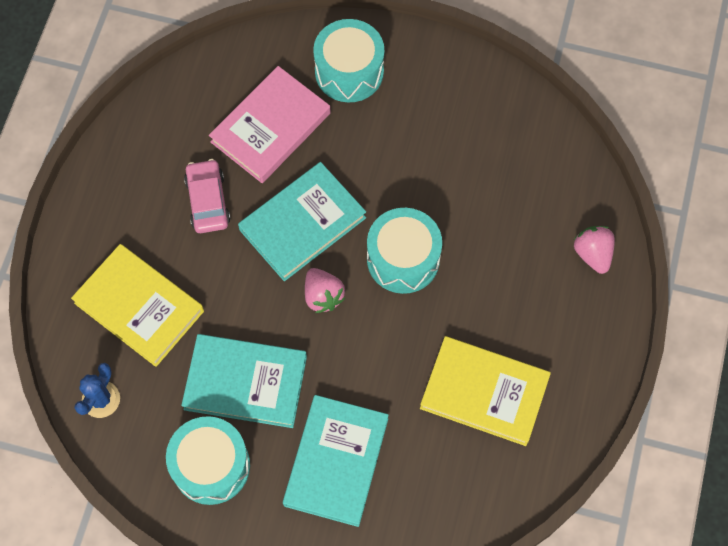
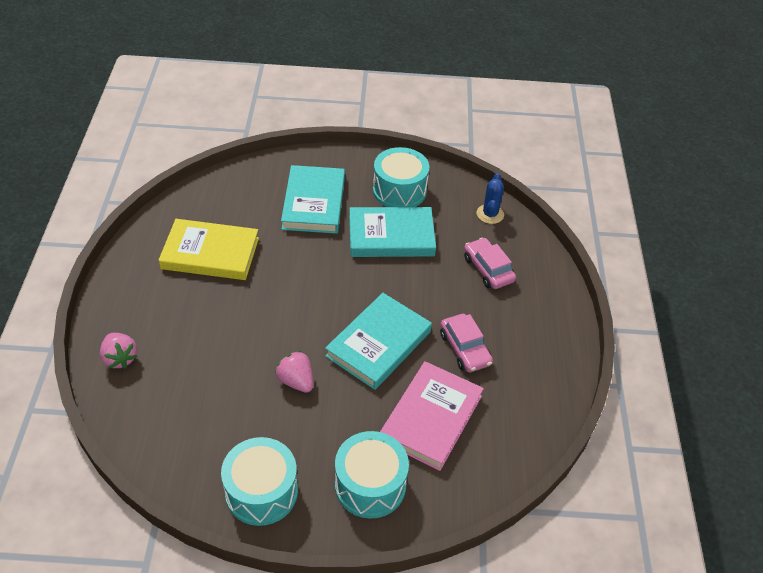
camera: 165 degrees right, 20 degrees down
yellow book [71,244,204,367] -> pink car [464,237,516,289]
pink strawberry [305,268,345,313] -> pink strawberry moved to [275,351,313,393]
turquoise drum [367,208,442,294] -> turquoise drum moved to [221,437,298,526]

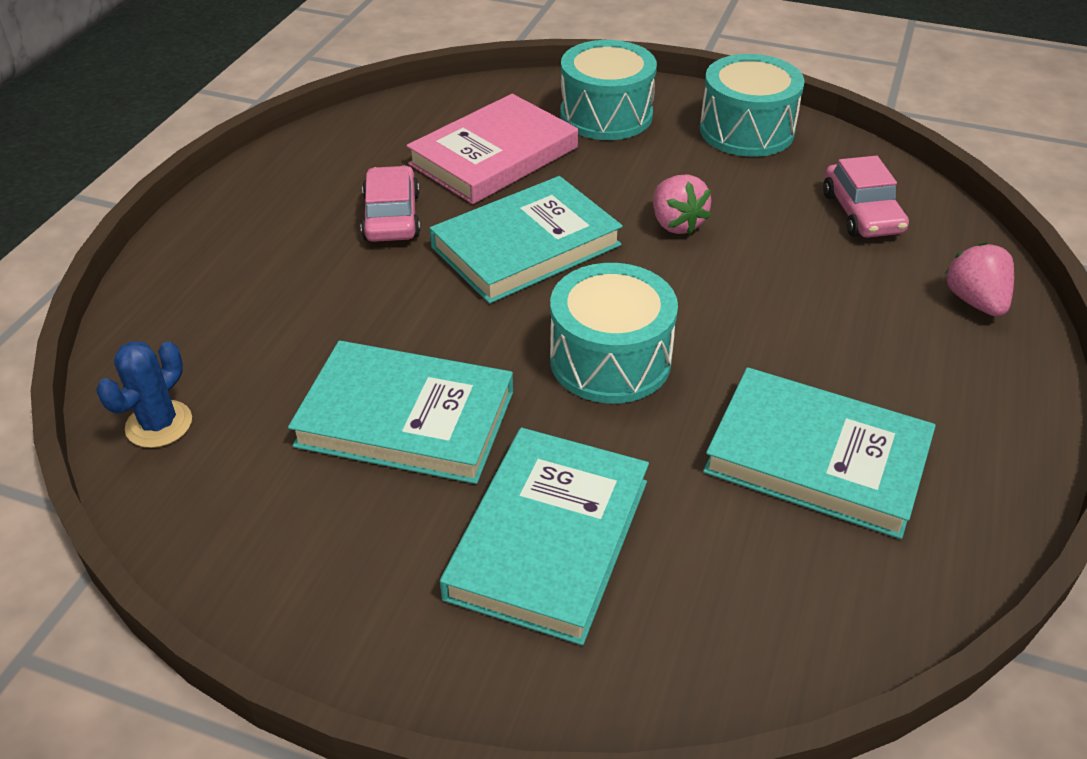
camera: 160 degrees left, 5 degrees down
yellow book [159,219,259,280] -> turquoise book [703,367,936,539]
turquoise drum [373,147,429,207] -> turquoise drum moved to [550,263,678,403]
pink car [464,237,516,289] -> pink car moved to [823,156,909,238]

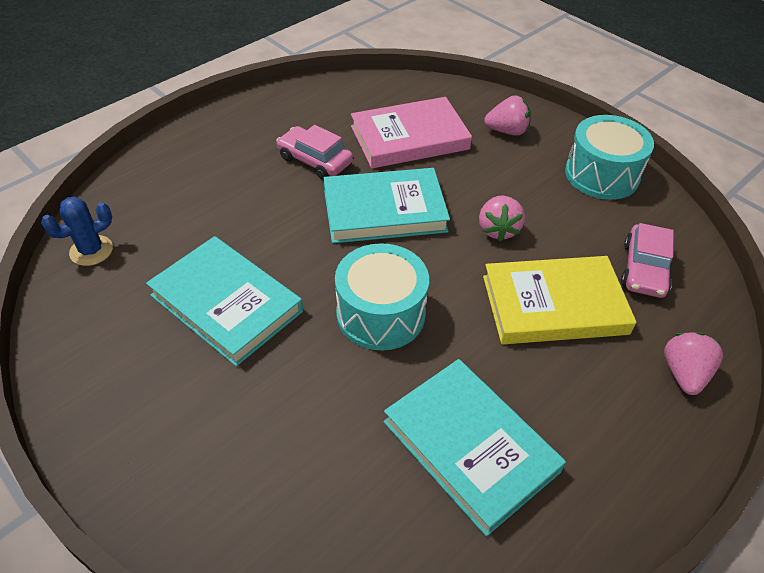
camera: 25 degrees right, 5 degrees up
pink car [361,166,420,242] -> pink car turned 75 degrees counterclockwise [276,125,353,179]
turquoise book [440,428,649,645] -> none
turquoise drum [560,40,657,140] -> pink strawberry [484,95,531,136]
none -> yellow book [483,256,636,344]

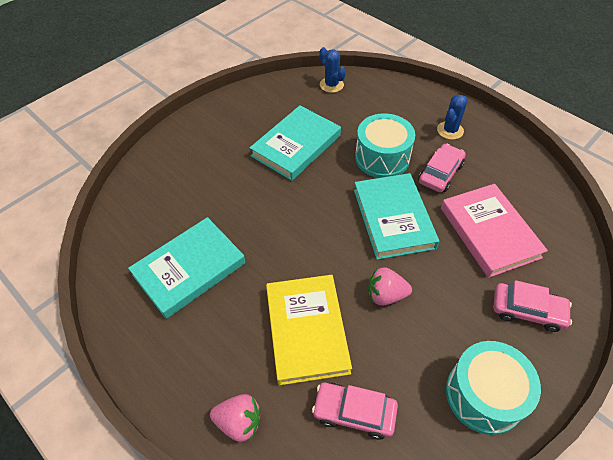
camera: 90 degrees right, 5 degrees up
turquoise drum [335,243,429,350] -> turquoise drum moved to [355,113,415,178]
pink strawberry [484,95,531,136] -> pink car [494,280,572,332]
none -> blue cactus [437,95,468,140]

